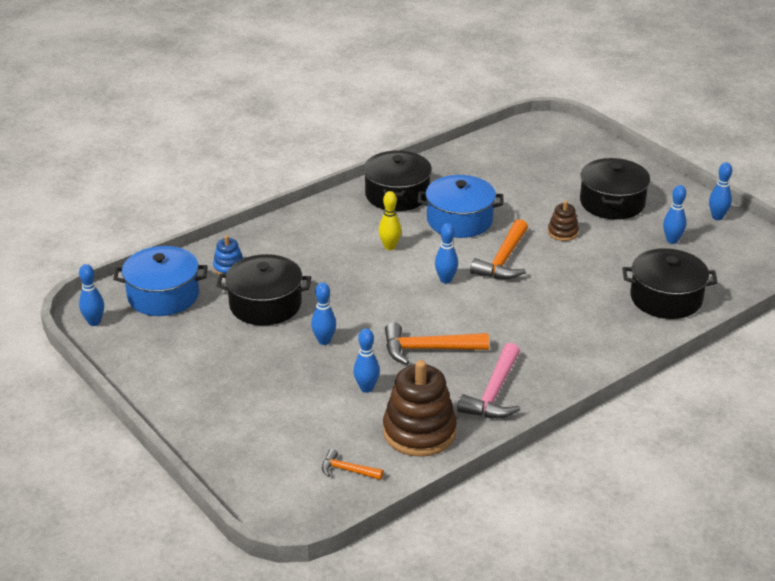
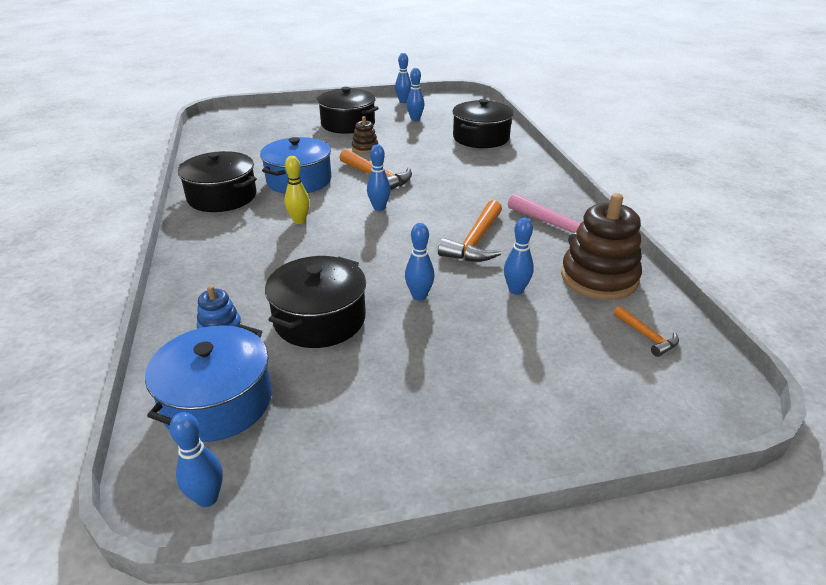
camera: 65 degrees left, 0 degrees up
orange hammer [322,449,384,480] -> orange hammer turned 75 degrees counterclockwise [614,306,679,357]

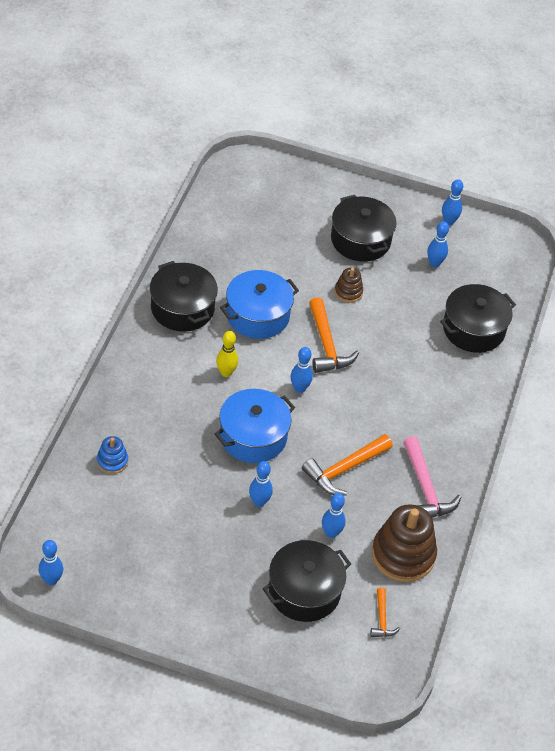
camera: 25 degrees right, 15 degrees up
blue pot [145,324,272,442] -> blue pot moved to [214,389,295,463]
black pot [265,256,366,348] -> black pot moved to [263,540,351,622]

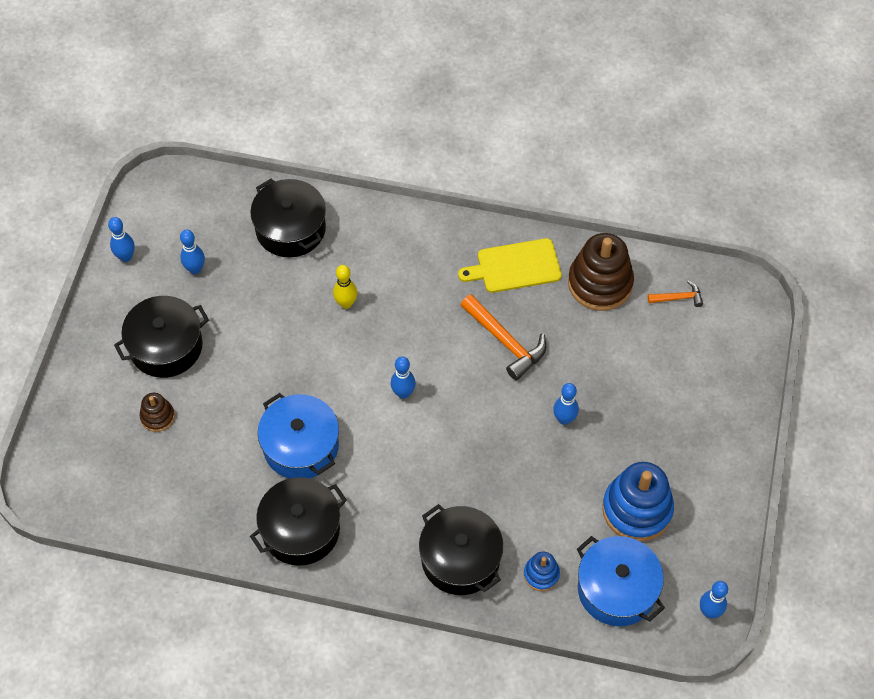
camera: 90 degrees left, 10 degrees up
blue pot [214,389,295,463] -> blue pot moved to [577,536,665,626]
yellow bowling pin [216,331,238,377] -> yellow bowling pin moved to [333,265,357,309]
black pot [263,540,351,622] -> black pot moved to [419,504,503,595]
orange hammer [309,297,359,373] -> none
blue bowling pin [322,493,345,538] -> none
brown stacking toy [335,268,363,303] -> brown stacking toy moved to [140,393,175,432]
pink hammer [403,436,462,518] -> yellow cutting board [458,238,562,293]
none -> blue stacking toy [602,462,674,542]

